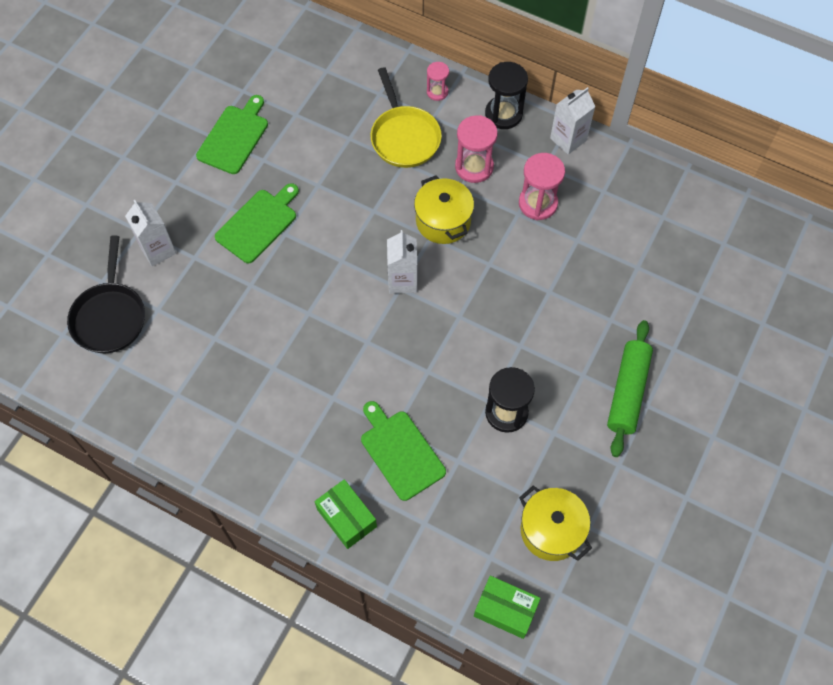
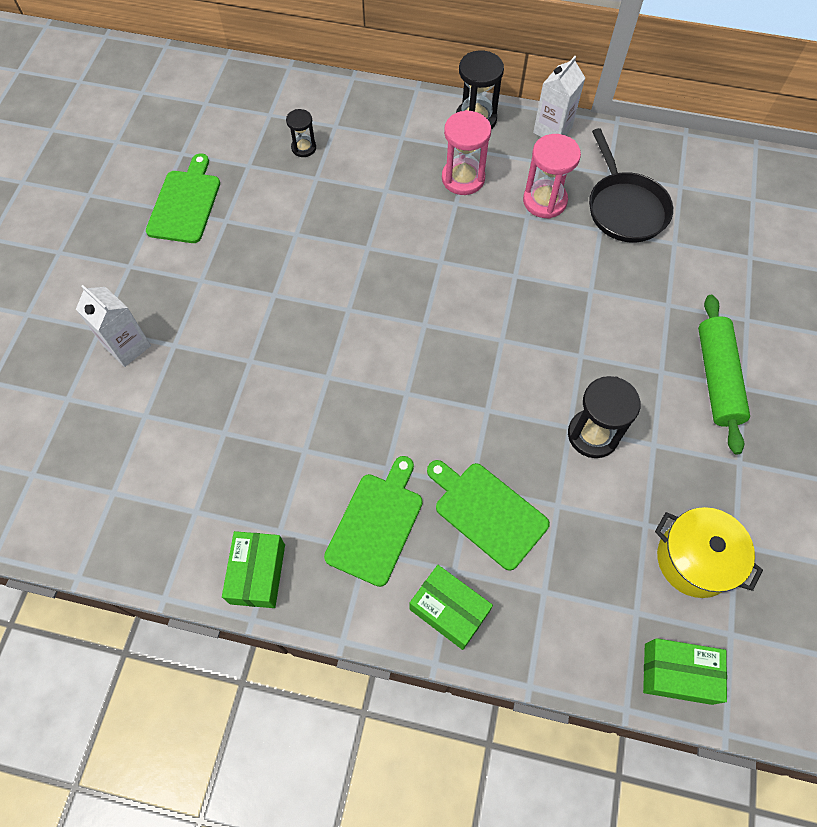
camera: 15 degrees left, 0 degrees up
black pan [67,235,145,353] -> black pan moved to [589,128,673,243]
green cutting board [215,183,299,263] -> green cutting board moved to [324,456,423,587]
yellow pan [371,67,442,168] -> none
white carton [387,230,417,294] -> none
yellow pot [414,175,474,244] -> none
pink hourglass [427,62,449,101] -> none
none -> green box [222,531,285,608]
none -> black hourglass [286,109,316,157]

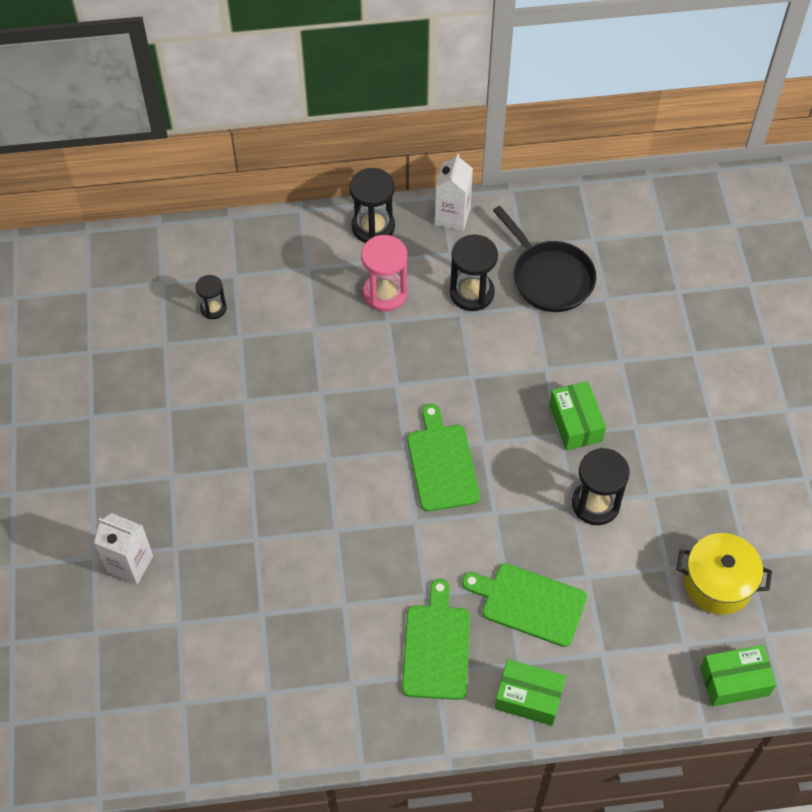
camera: 20 degrees left, 5 degrees down
green cutting board [146,153,220,243] -> green cutting board moved to [407,404,480,512]
green box [222,531,285,608] -> green box moved to [549,381,606,450]
pink hourglass [523,134,581,219] -> black hourglass [450,234,498,311]
green rolling pin [698,295,750,455] -> none

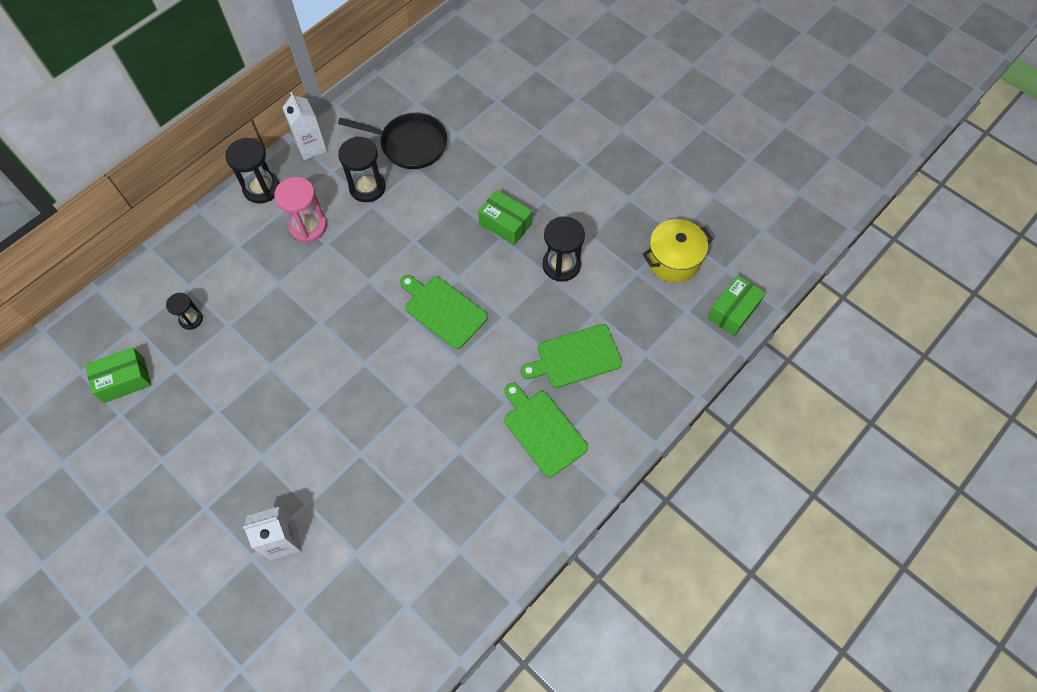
camera: 40 degrees left, 5 degrees up
green box [495,659,566,726] -> green box moved to [85,347,151,403]

